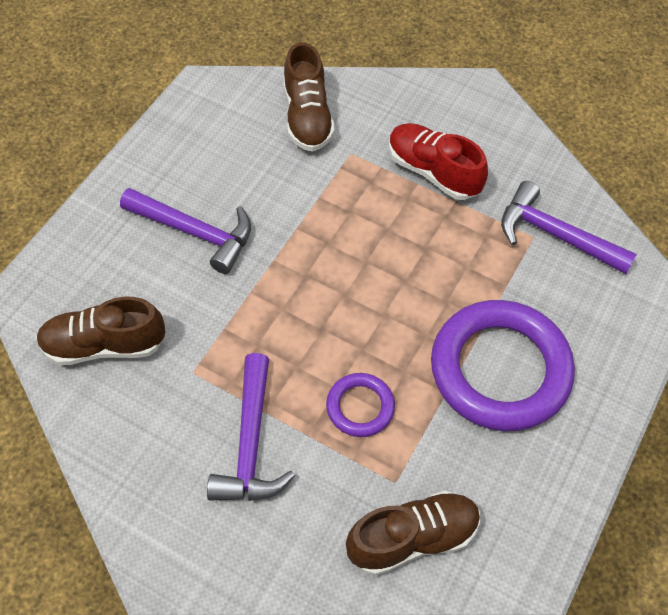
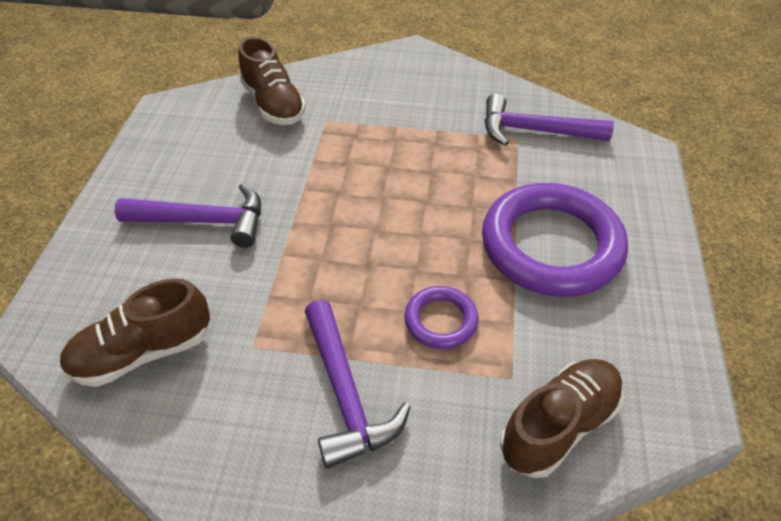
camera: 20 degrees left, 10 degrees down
red shoe [389,123,488,200] -> none

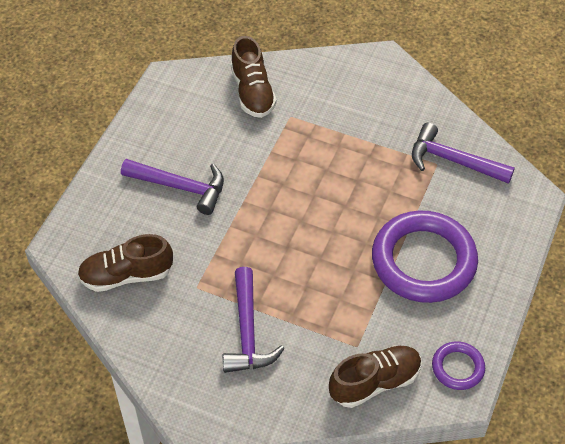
camera: 15 degrees right, 5 degrees up
purple ring [404,286,479,349] -> purple ring moved to [432,341,485,390]

